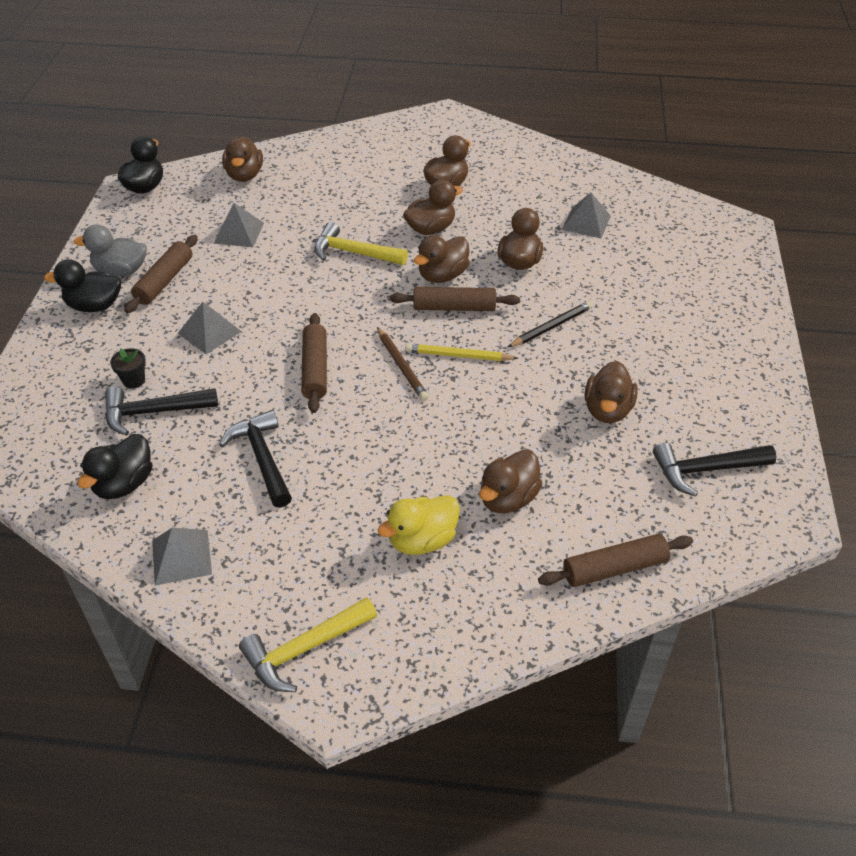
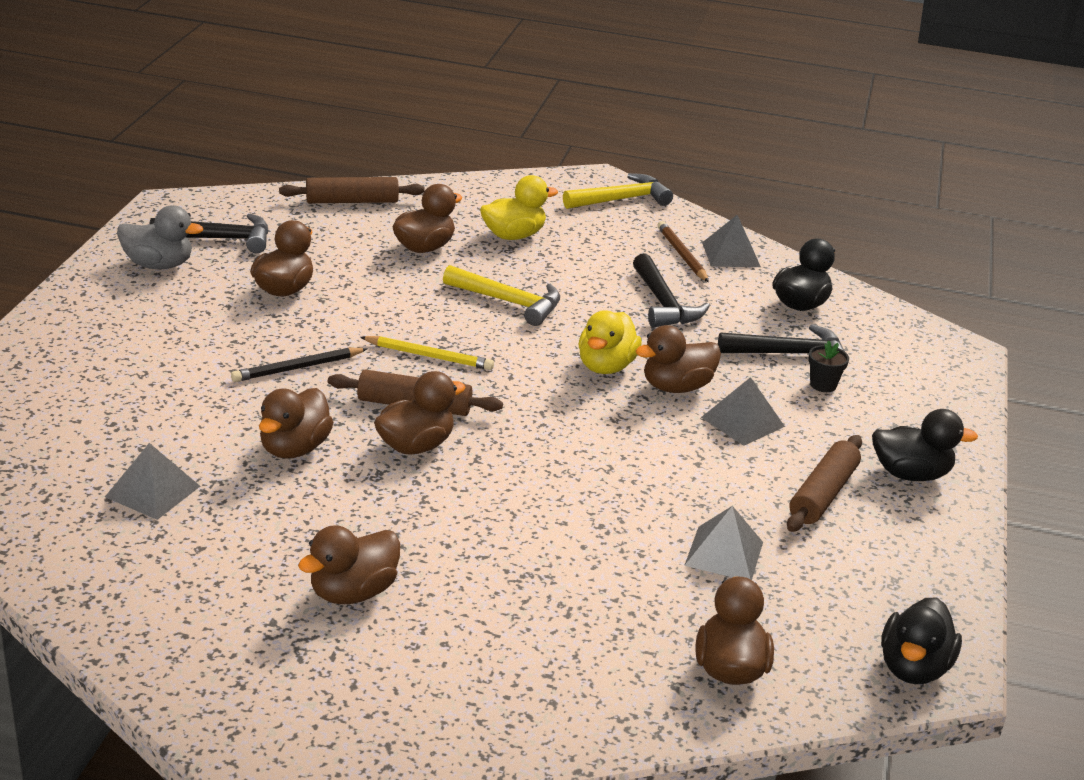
camera: 175 degrees left, 15 degrees down
grey duck [74,224,147,277] -> grey duck moved to [117,205,203,269]
brown rolling pin [301,313,327,413] -> yellow duck [578,310,642,374]
yellow hammer [314,222,408,265] -> yellow hammer moved to [443,265,560,326]
brown pencil [377,327,429,401] -> brown pencil moved to [658,221,709,282]
brown duck [403,179,463,235] -> brown duck moved to [635,325,721,393]

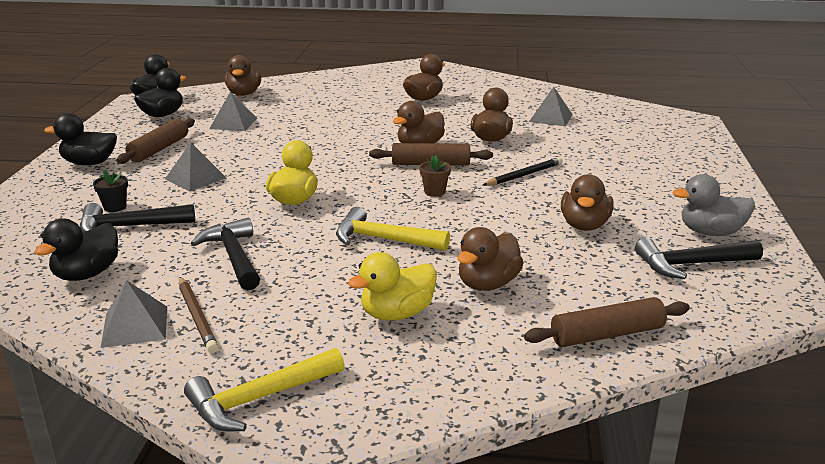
camera: 175 degrees right, 5 degrees down
yellow pencil [360,336,494,370] -> brown flower pot [419,155,451,197]
brown duck [635,325,721,393] -> none
none -> black duck [134,68,186,117]

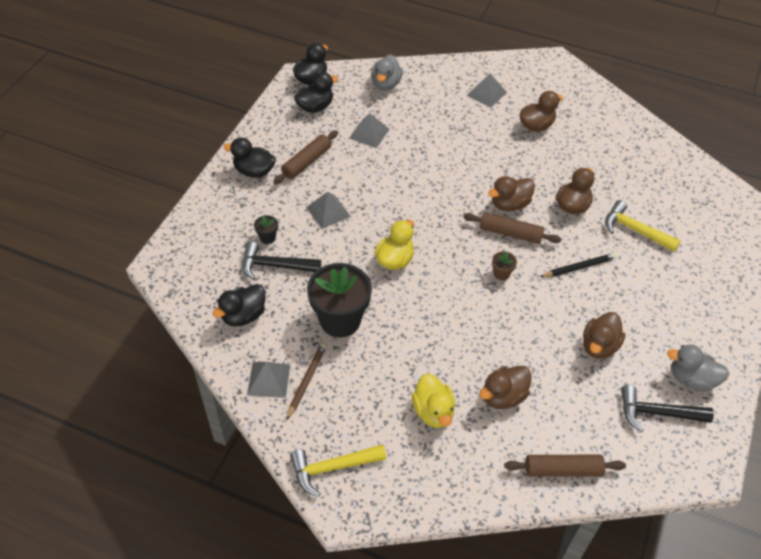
camera: 15 degrees right, 25 degrees up
brown pencil [179,277,219,353] -> brown pencil turned 150 degrees counterclockwise [286,342,327,421]
black hammer [191,218,260,291] -> black flower pot [307,263,372,338]
brown duck [225,55,261,96] -> grey duck [371,54,403,91]
yellow hammer [336,207,450,251] -> yellow hammer moved to [605,200,681,252]
yellow duck [348,252,437,321] -> yellow duck turned 90 degrees counterclockwise [412,374,455,428]
grey pyramid [529,87,573,126] -> grey pyramid moved to [467,74,507,108]

